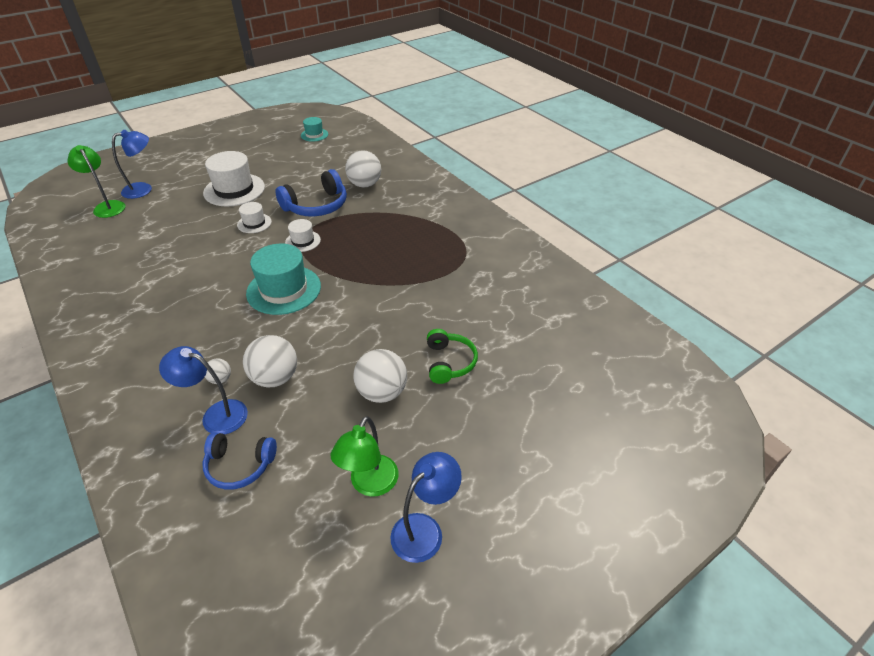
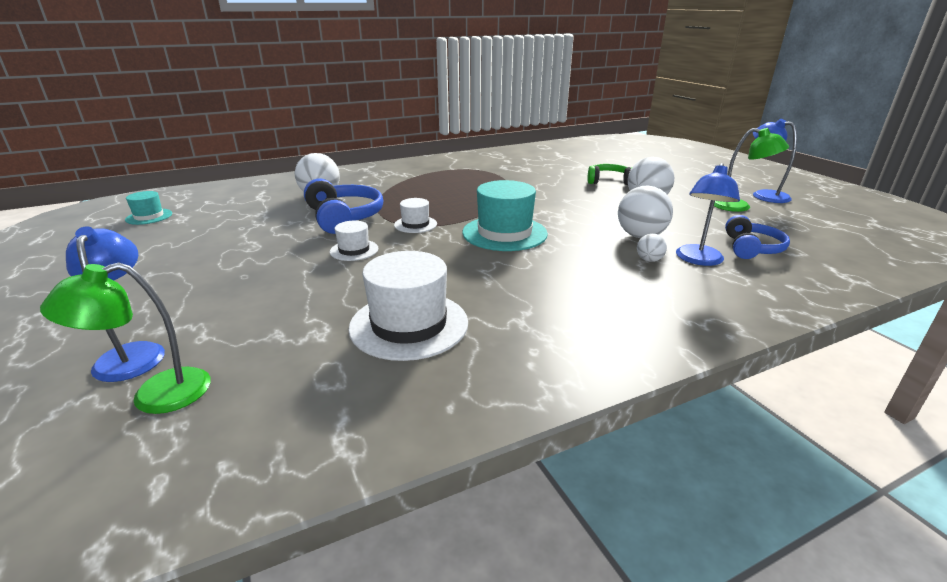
camera: 80 degrees left, 15 degrees down
white hat [203,151,265,207] -> white hat moved to [348,251,468,361]

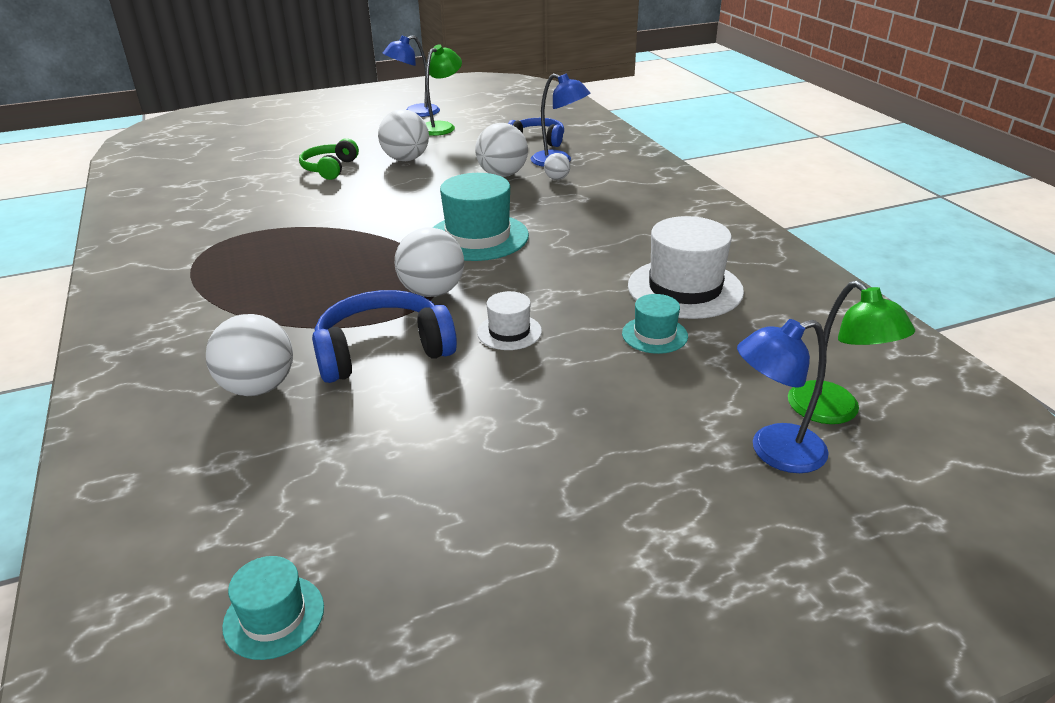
camera: 85 degrees left, 5 degrees up
white hat [394,198,437,233] -> white ball [395,227,464,297]
none -> turquoise hat [622,294,688,354]

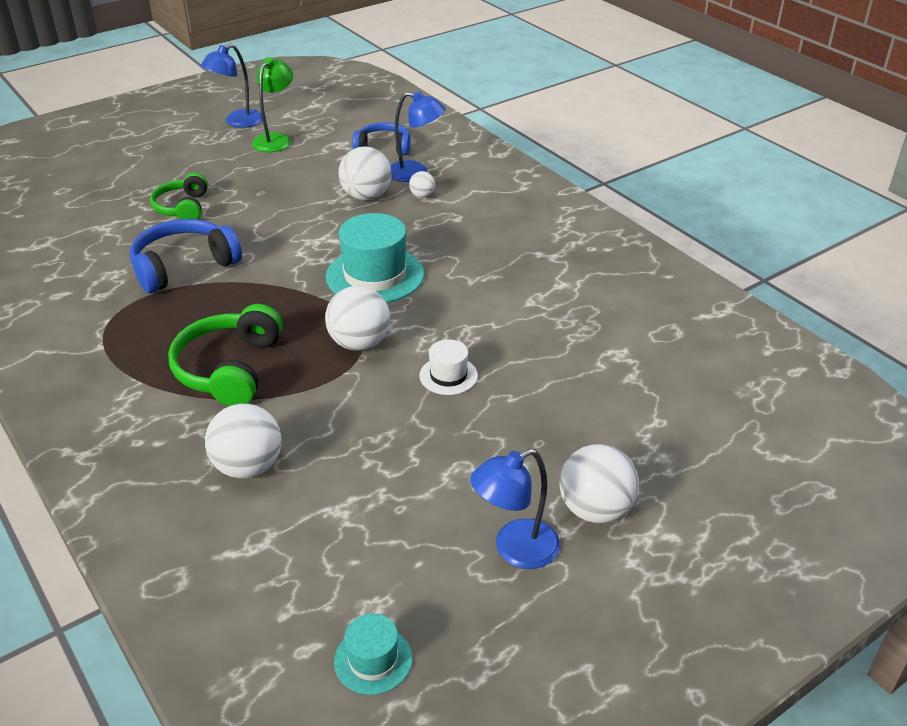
camera: 15 degrees left, 5 degrees up
blue headphones [312,290,457,383] -> blue headphones moved to [130,219,242,293]
white ball [378,109,429,161] -> white ball moved to [559,444,639,523]
turquoise hat [622,294,688,354] -> none
white hat [628,216,744,319] -> none
blue lamp [737,319,829,473] -> blue lamp moved to [470,449,560,569]
green lamp [788,281,915,424] -> none
none -> green headphones [168,304,283,406]

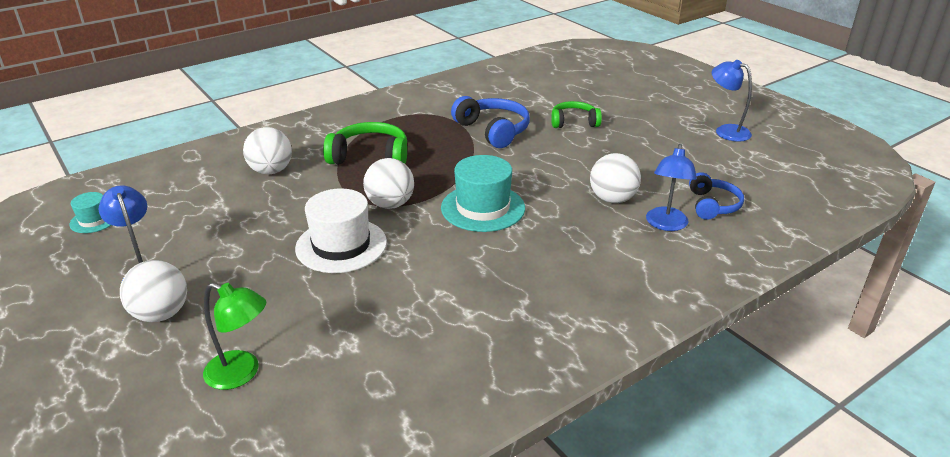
camera: 90 degrees right, 5 degrees down
green lamp [252,57,293,152] -> green lamp moved to [203,283,267,390]
white ball [409,171,435,198] -> none
white hat [419,339,478,395] -> white hat [295,188,387,273], size x1.91

